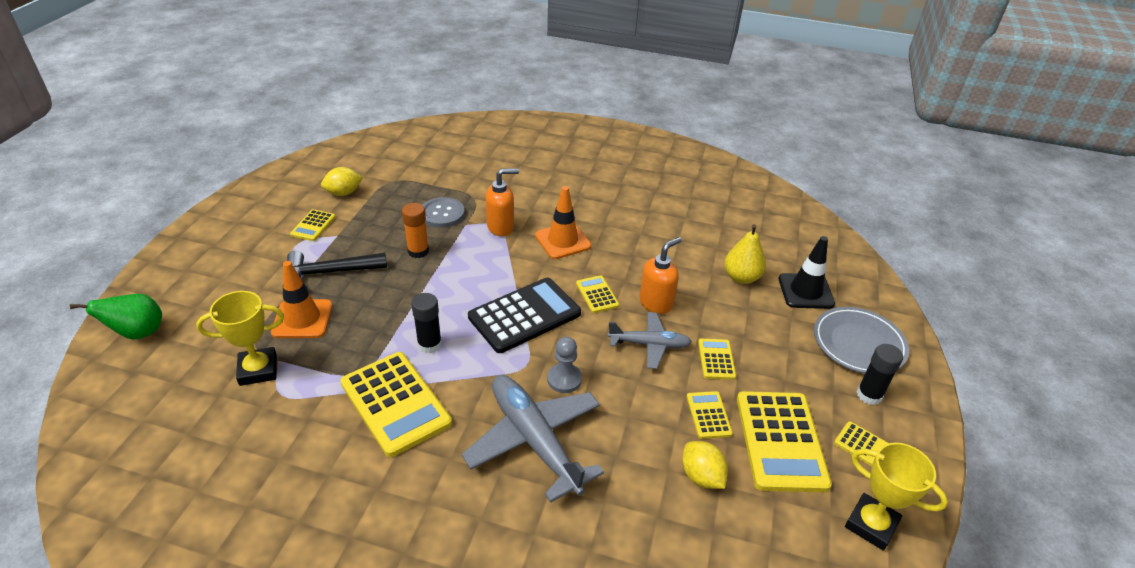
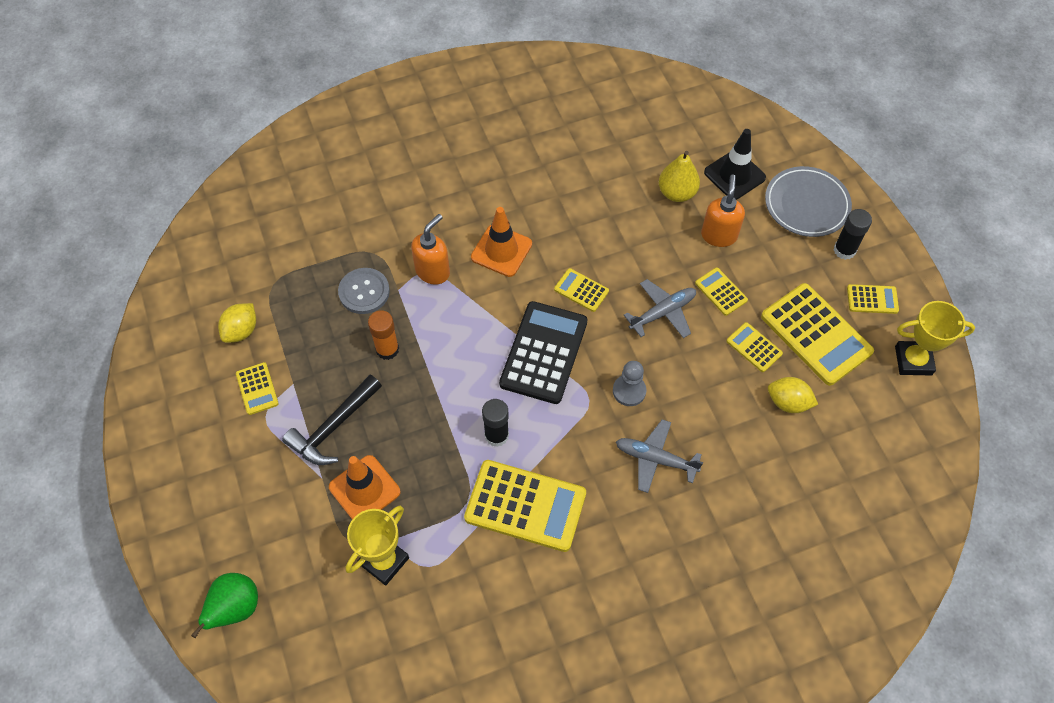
camera: 35 degrees left, 20 degrees up
grey plane [462,375,604,503] -> grey plane [616,419,703,493], size x0.59
orange soap dispenser [639,237,682,314] -> orange soap dispenser moved to [701,175,745,247]

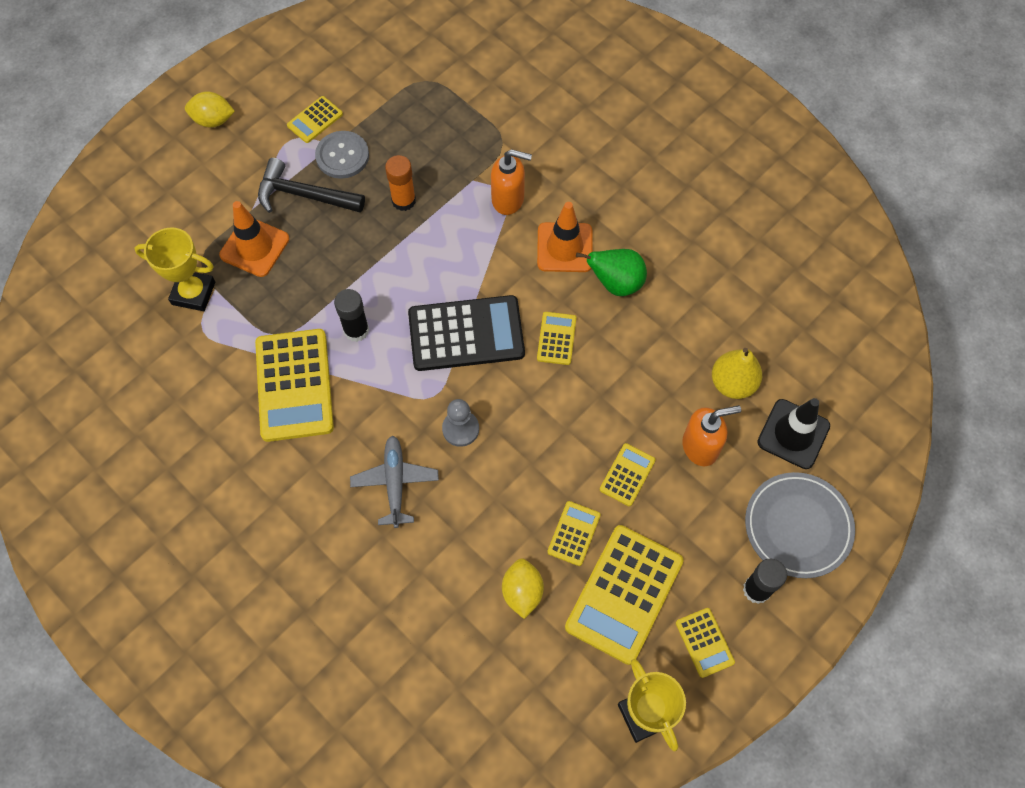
camera: 65 degrees right, 5 degrees up
green pear [191,573,258,638] -> green pear moved to [576,249,647,296]
yellow lemon [218,303,256,343] -> yellow lemon moved to [185,91,235,128]
grey button [338,268,390,314] -> grey button moved to [315,131,369,179]
grey plane [624,279,696,338] -> none

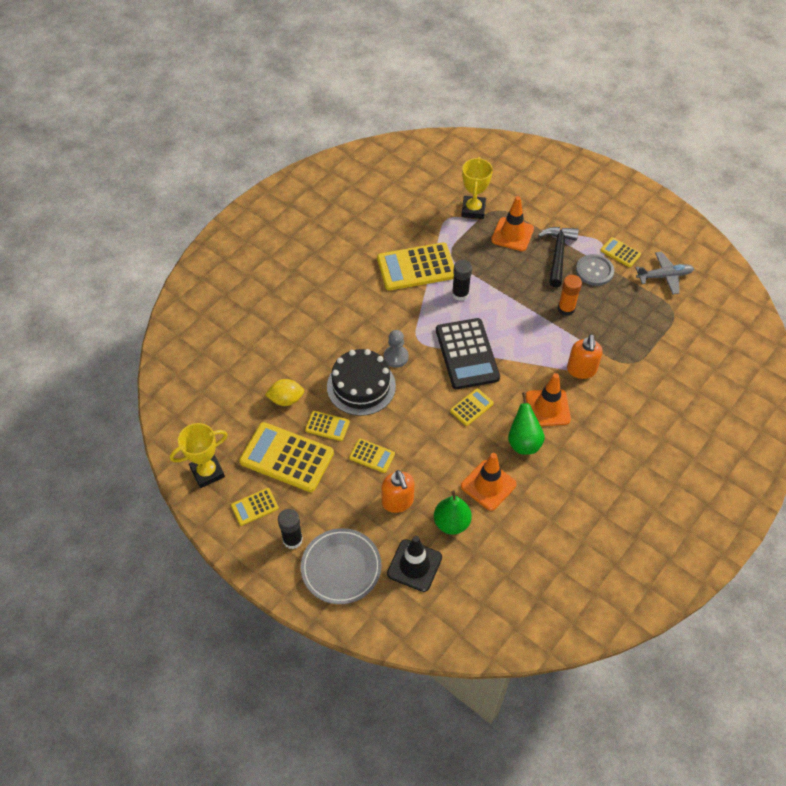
camera: 85 degrees right, 10 degrees down
yellow lemon [185,91,235,128] -> none
grey plane [350,435,439,528] -> grey plane moved to [635,252,694,295]
yellow calculator [537,312,576,365] -> yellow calculator turned 45 degrees counterclockwise [450,389,494,426]
yellow pear [712,348,762,399] -> green pear [434,490,472,535]
none -> black cake [327,349,396,416]
none -> orange traffic cone [461,453,517,511]

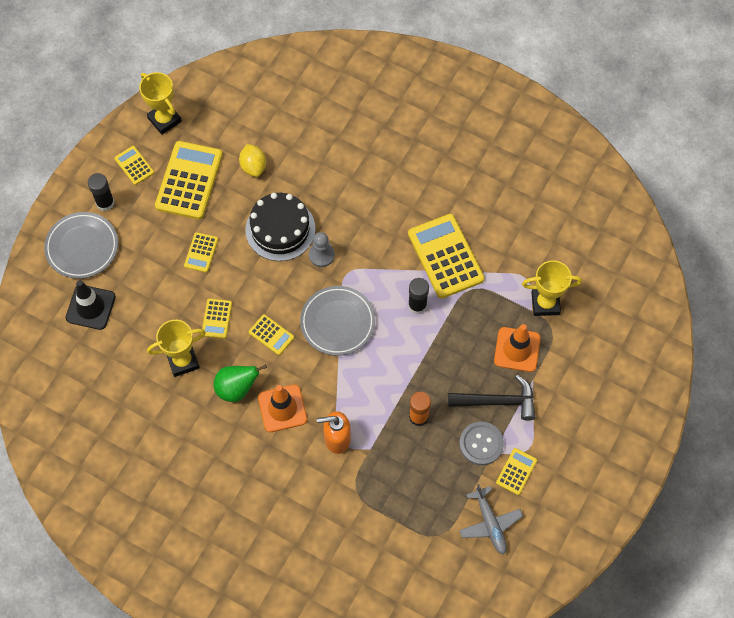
camera: 80 degrees right, 10 degrees up
yellow calculator [305,411,350,441] -> yellow calculator moved to [202,299,232,339]
orange soap dispenser [381,470,414,513] -> none
green pear [434,490,472,535] -> none
black calculator [436,318,500,389] -> grey plate [300,286,375,356]
orange traffic cone [461,453,517,511] -> yellow trophy [147,320,206,377]

